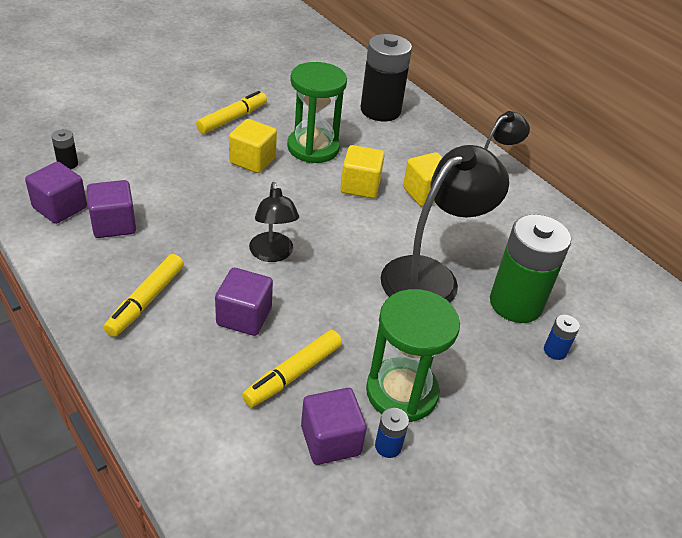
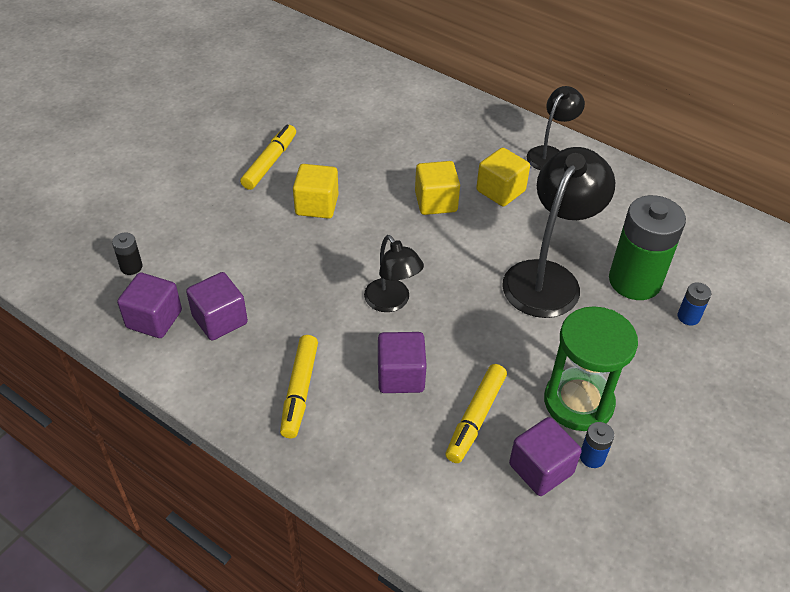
camera: 15 degrees left, 5 degrees up
green hourglass [287,62,347,163] -> none
black battery [361,34,412,122] -> none

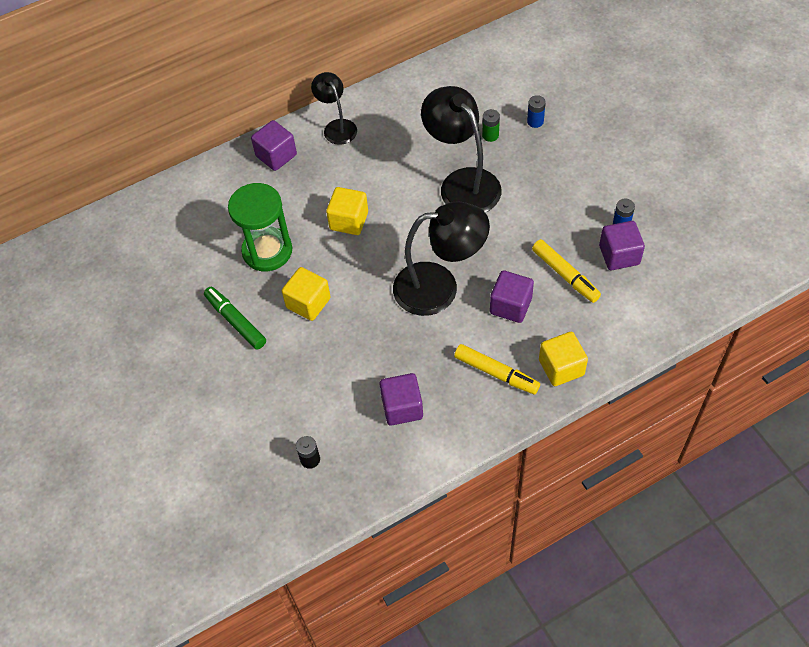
camera: 60 degrees left, 10 degrees up
purple cube [117,273,182,338] -> purple cube moved to [251,120,297,171]
yellow marker [240,125,296,190] -> green marker [204,287,266,350]
black lamp [364,235,424,312] -> black lamp [393,202,490,316], size x1.73
yellow cube [476,147,530,207] -> yellow cube moved to [539,332,588,386]
green hourglass [544,306,638,431] -> green hourglass moved to [228,183,292,271]
green battery [609,195,686,300] -> green battery [482,109,500,142], size x0.41

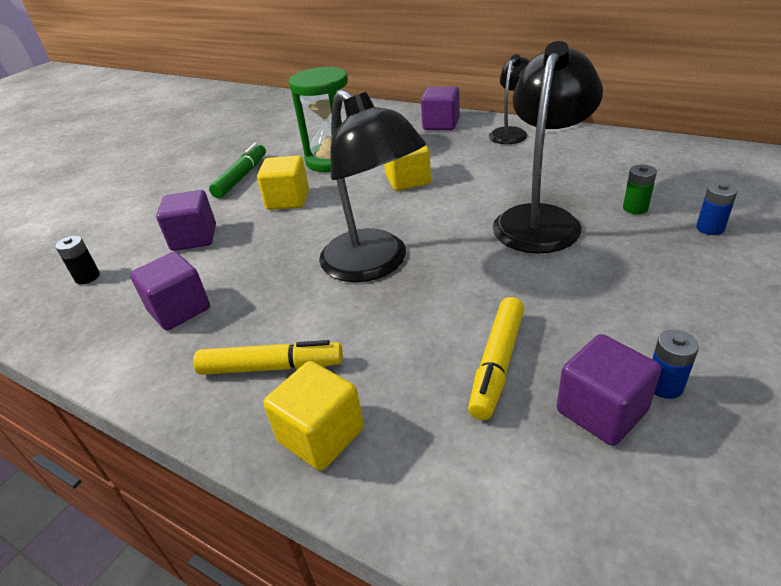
camera: 60 degrees right, 20 degrees down
yellow marker [454,344,540,394] -> yellow marker turned 90 degrees counterclockwise [193,340,343,375]
purple cube [490,270,534,323] -> purple cube moved to [156,190,216,251]

